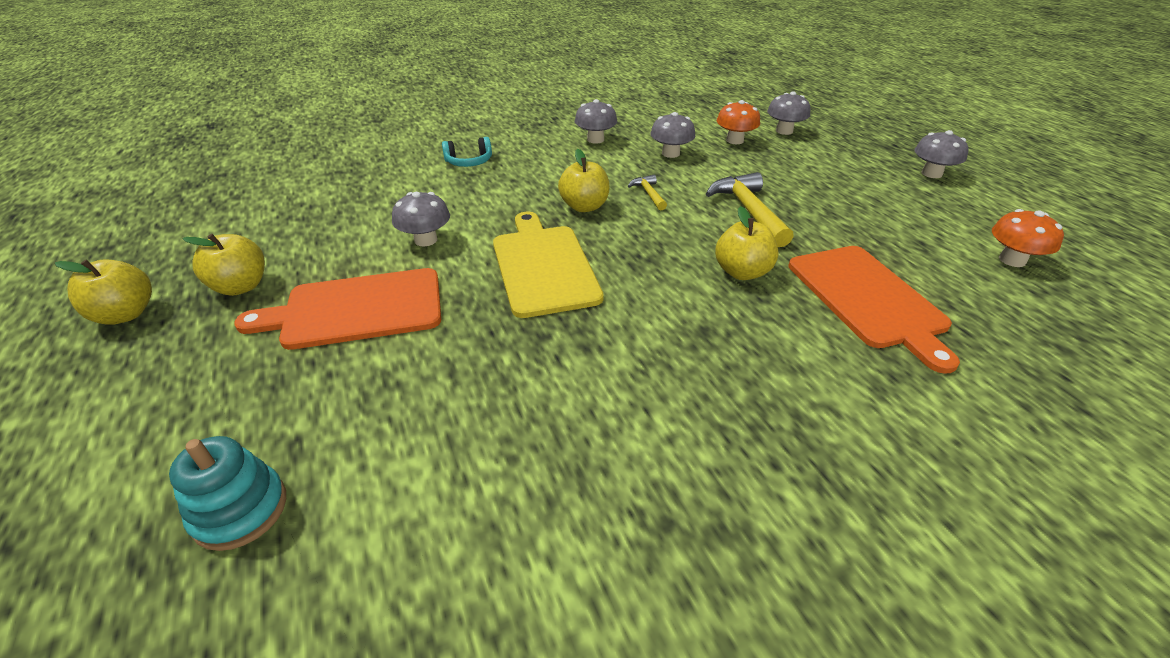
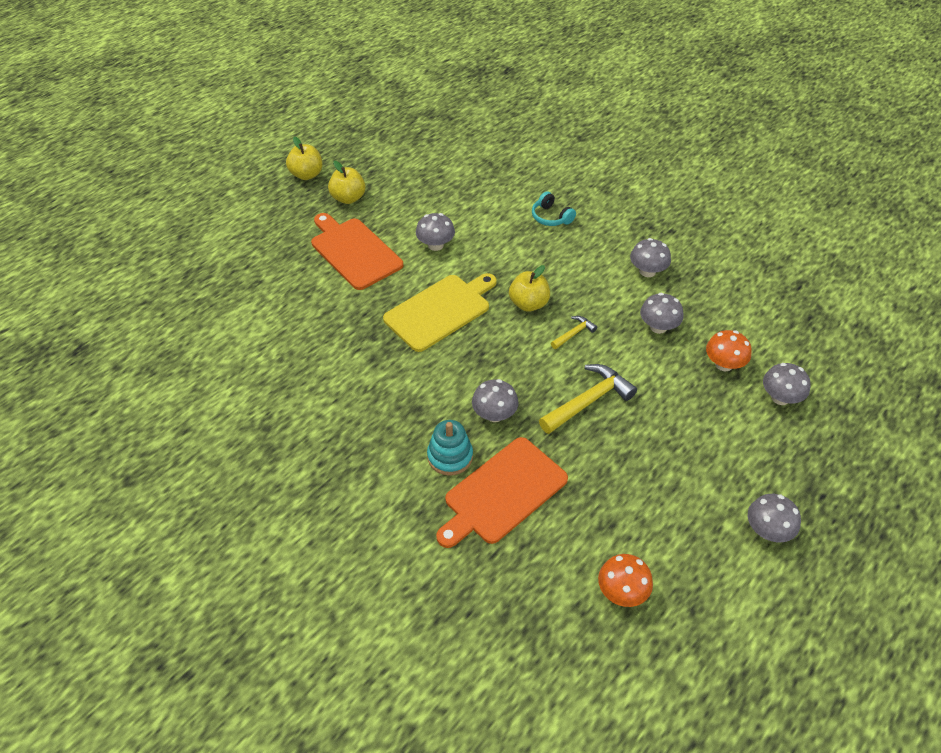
camera: 65 degrees right, 10 degrees up
turquoise stacking toy [169,436,286,551] -> turquoise stacking toy moved to [427,420,473,476]
yellow apple [715,206,779,280] -> grey mushroom [472,379,519,422]

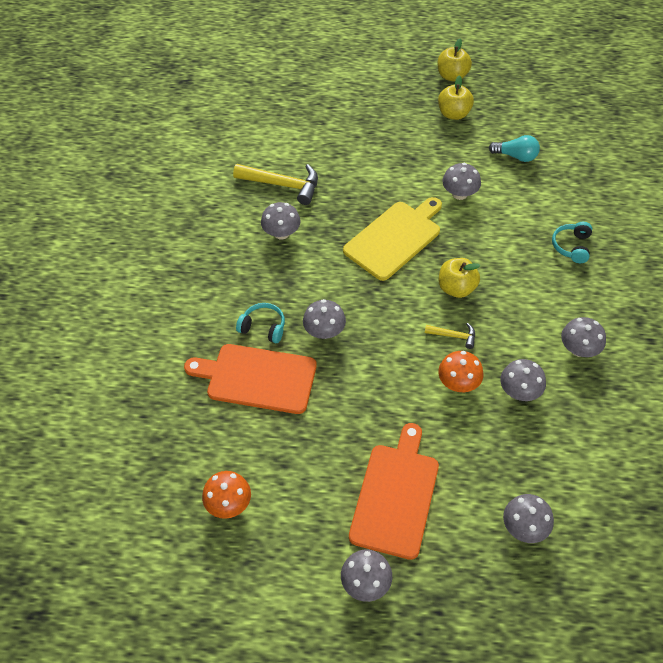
camera: 55 degrees right, 5 degrees up
orange cutting board [311,213,403,290] -> orange cutting board moved to [349,423,439,560]
yellow cutting board [383,273,497,352] -> yellow cutting board turned 60 degrees counterclockwise [343,197,442,281]
turquoise stacking toy [427,420,473,476] -> turquoise headphones [236,303,285,343]
yellow hammer [539,364,637,434] -> yellow hammer moved to [233,164,318,205]
orange mushroom [706,330,752,371] -> orange mushroom moved to [438,351,484,392]
none -> grey mushroom [261,202,301,240]
none -> turquoise light bulb [489,135,540,162]

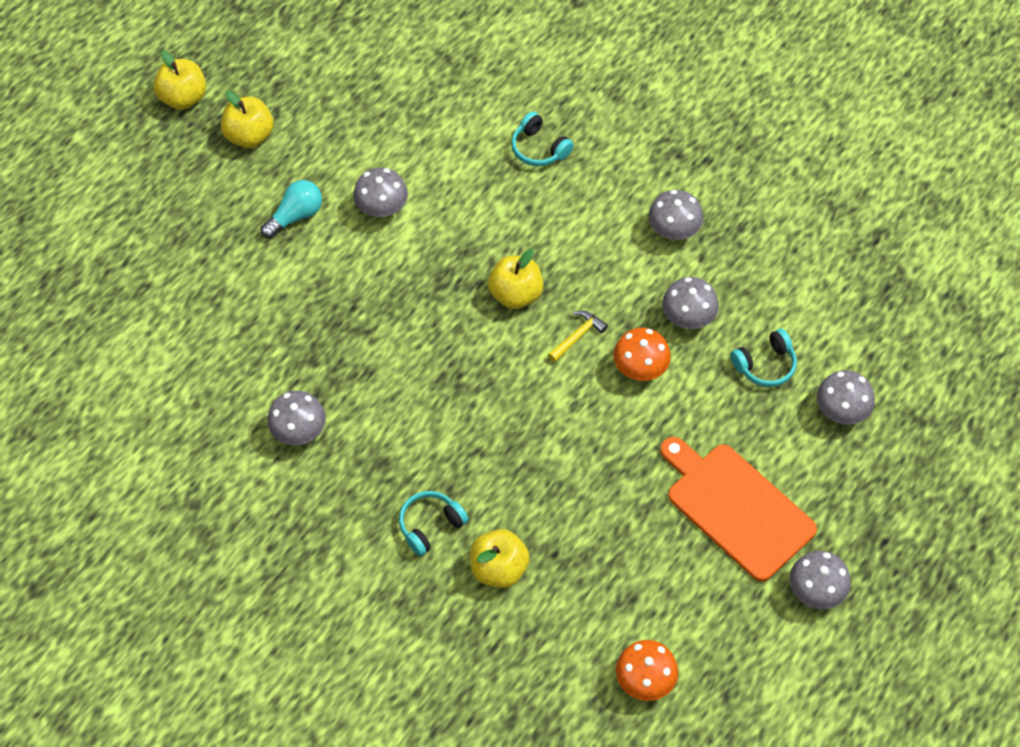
camera: 60 degrees left, 5 degrees up
orange cutting board [184,344,317,414] -> yellow apple [470,529,530,588]
yellow hammer [233,164,318,205] -> none
grey mushroom [303,299,346,339] -> none
yellow cutting board [343,197,442,281] -> none
turquoise light bulb [489,135,540,162] -> turquoise light bulb moved to [261,180,322,239]
none -> turquoise headphones [730,329,797,387]

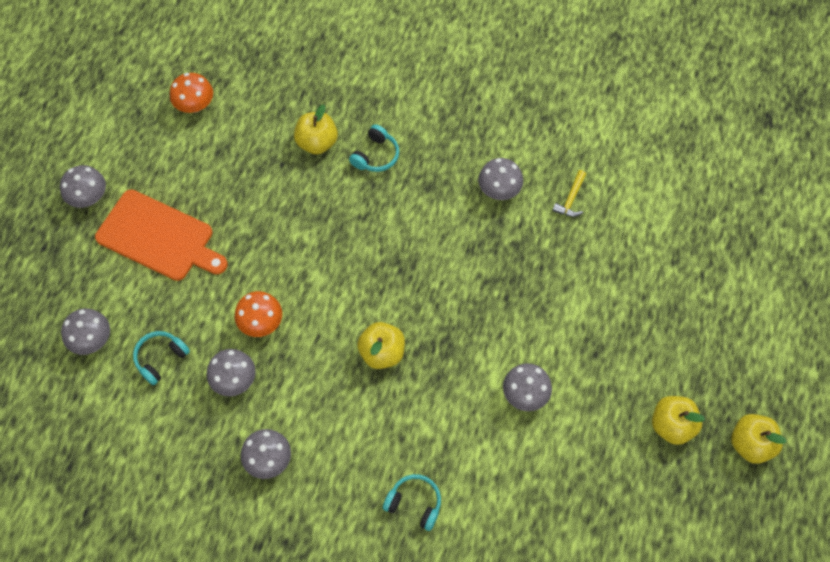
camera: 160 degrees right, 5 degrees up
turquoise light bulb [261,180,322,239] -> none
yellow hammer [548,310,608,362] -> yellow hammer moved to [552,170,586,217]

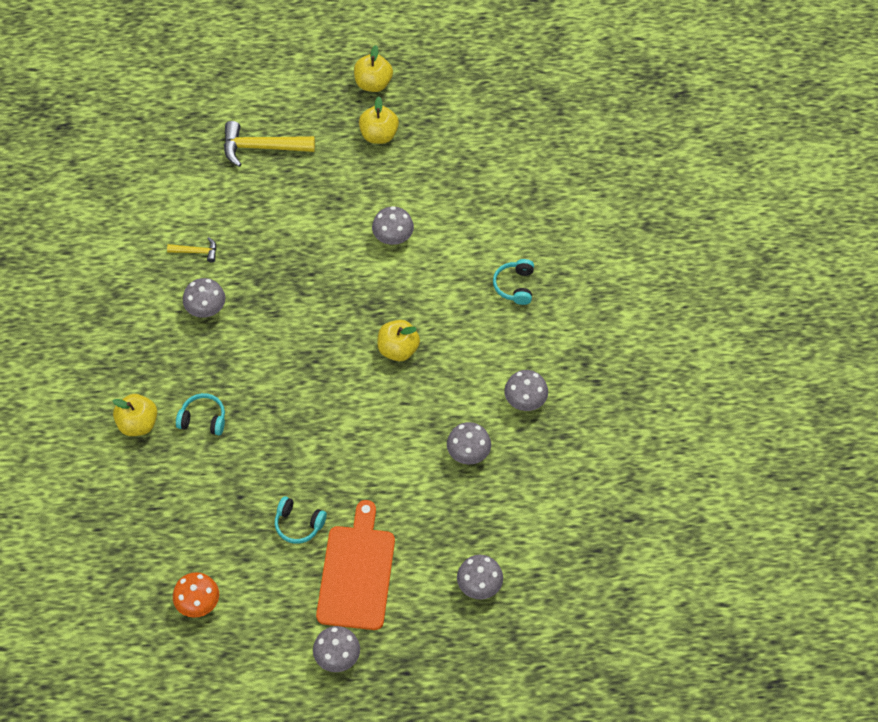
camera: 110 degrees left, 5 degrees down
turquoise headphones [133,331,190,385] -> turquoise headphones moved to [275,496,327,544]
orange mushroom [235,291,282,337] -> none
yellow apple [294,105,338,154] -> yellow apple moved to [113,394,157,436]
none -> yellow hammer [224,121,315,167]

